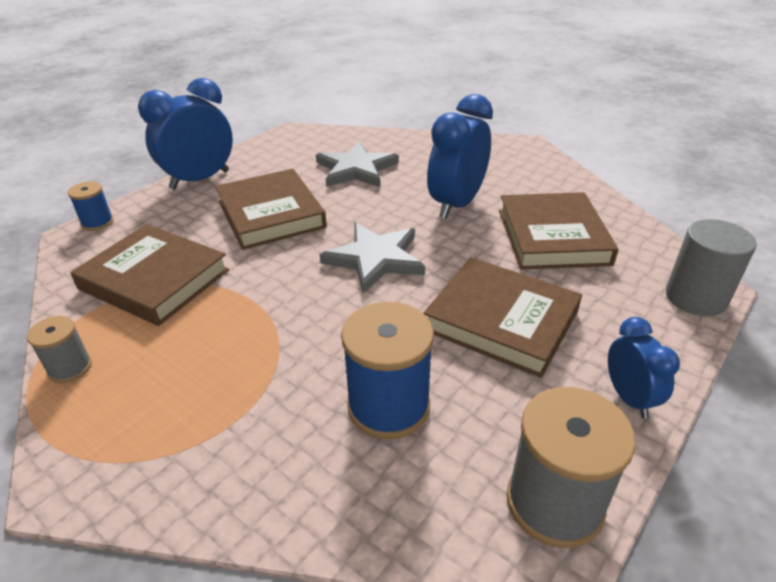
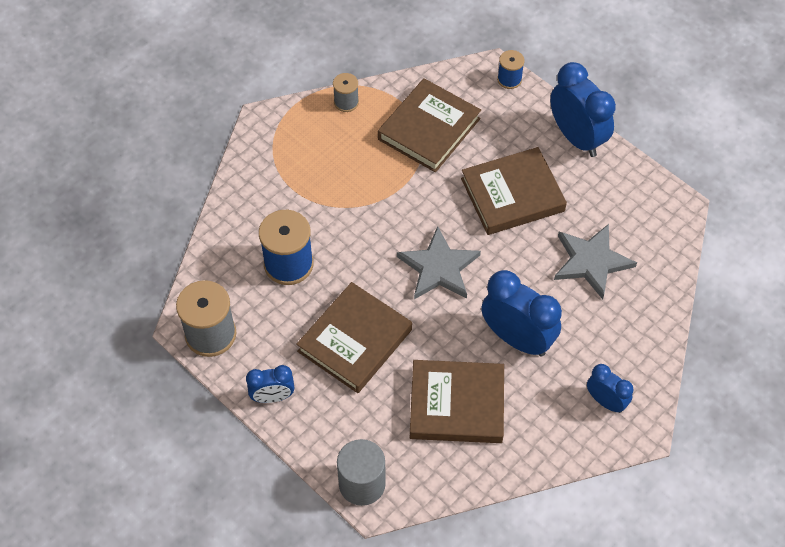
camera: 95 degrees right, 20 degrees up
none -> blue clock [587,364,634,413]

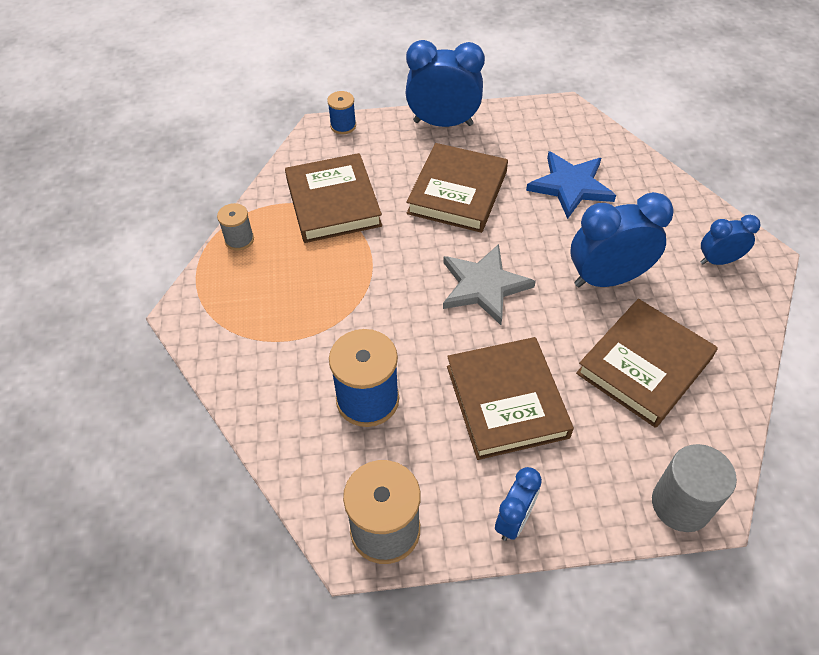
camera: 50 degrees left, 5 degrees down
grey star [554,224,637,299] -> blue star [526,151,616,219]

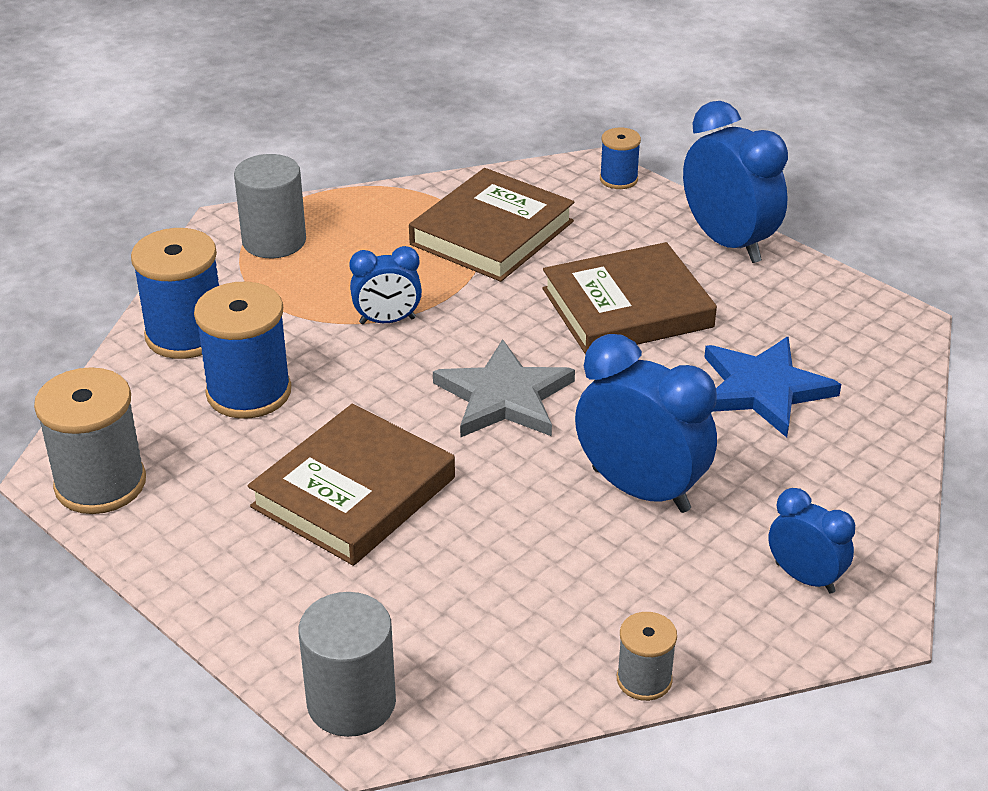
camera: 50 degrees right, 15 degrees down
grey spool [217,203,254,250] -> grey spool moved to [617,612,677,701]
blue clock [495,467,542,541] -> blue clock moved to [350,246,422,324]
brown book [576,299,718,428] -> none
none -> blue spool [131,228,219,359]
none -> grey cylinder [234,154,306,258]

